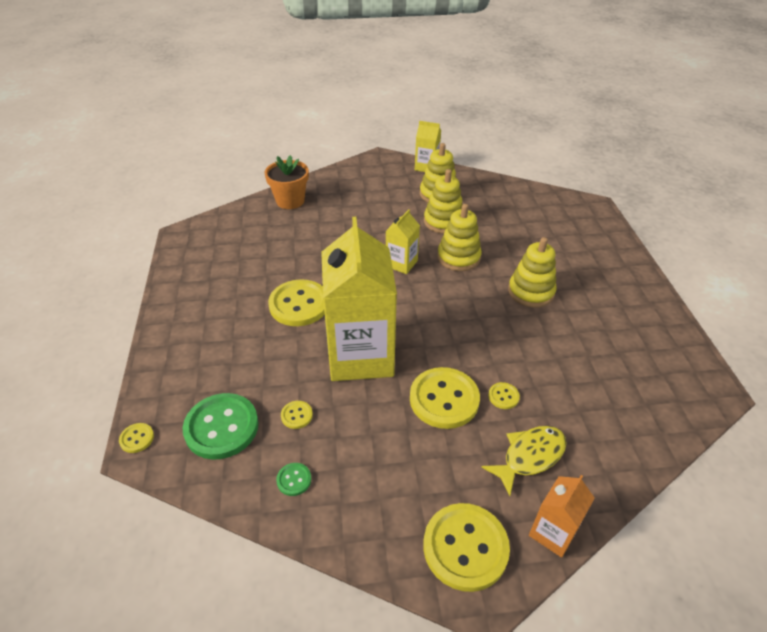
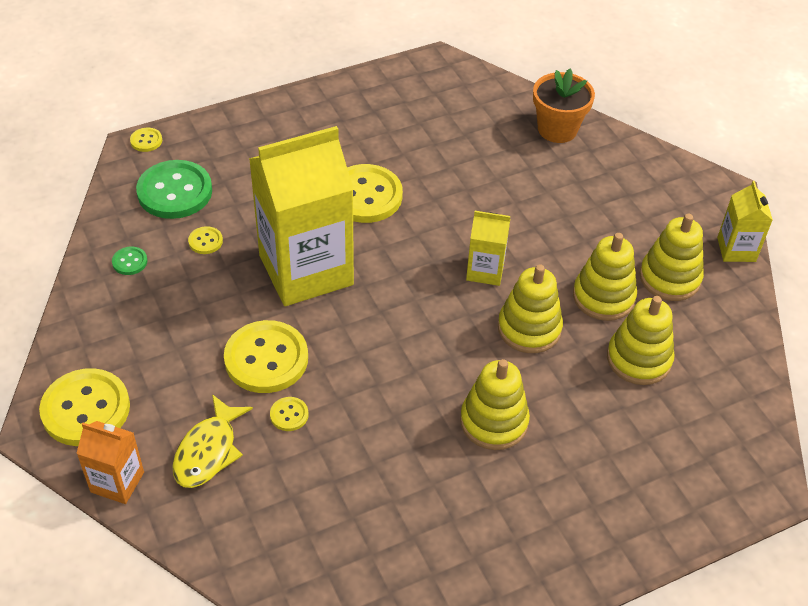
camera: 70 degrees right, 5 degrees up
yellow fish [481,426,567,496] -> yellow fish turned 75 degrees clockwise [172,394,253,488]
none -> yellow stacking toy [607,296,674,385]

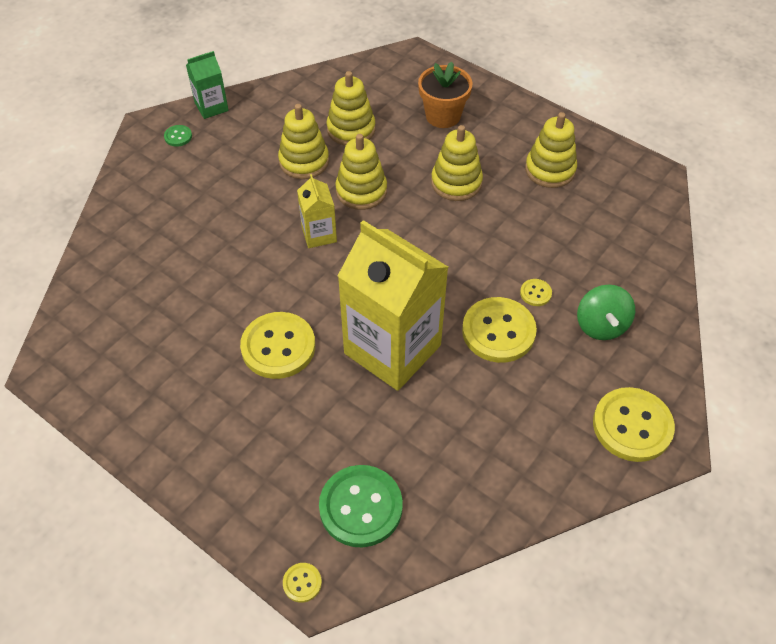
camera: 115 degrees left, 5 degrees up
orange carton [76,421,144,504] -> none
green button [112,247,148,275] -> green button moved to [164,125,192,147]
yellow fish [172,394,253,488] -> green spinning top [577,285,635,340]
yellow button [188,226,223,254] -> none
orange flower pot [533,69,595,143] -> orange flower pot moved to [418,62,473,128]
yellow stacking toy [640,214,704,301] -> yellow stacking toy moved to [525,112,577,188]
yellow carton [717,181,773,262] -> green carton [186,51,229,119]

